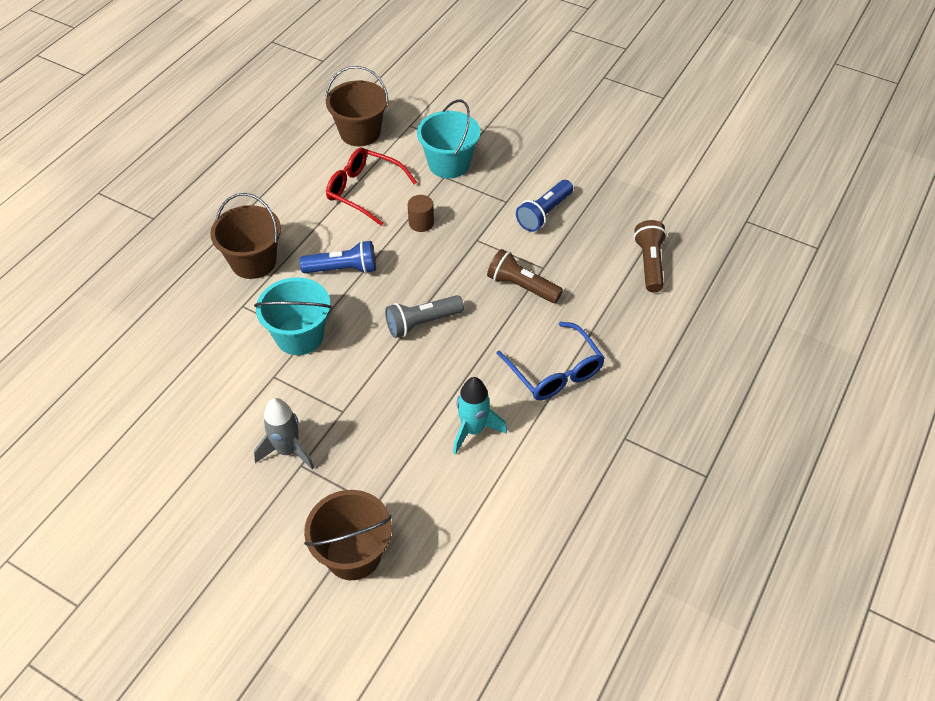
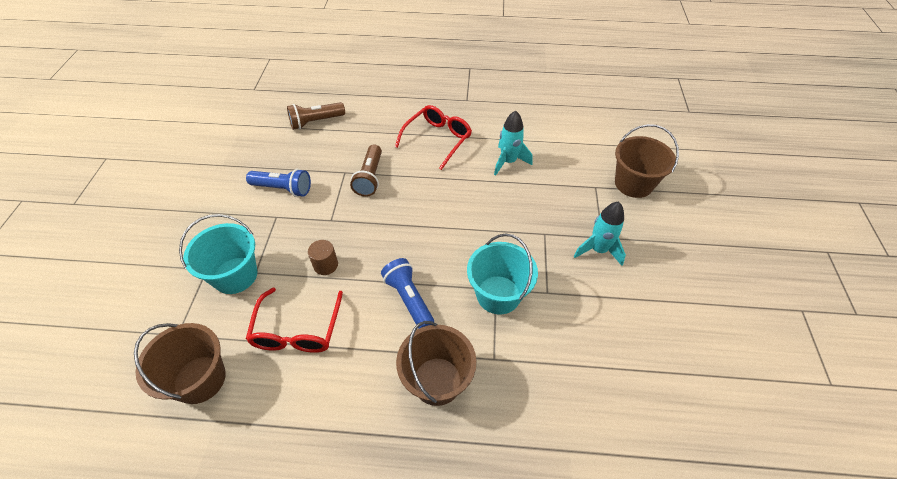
camera: 115 degrees left, 0 degrees up
grey rocket [254,398,314,470] -> turquoise rocket [574,202,626,266]
grey flashlight [385,295,464,338] -> none
blue glasses [496,322,605,400] -> red glasses [395,105,472,170]

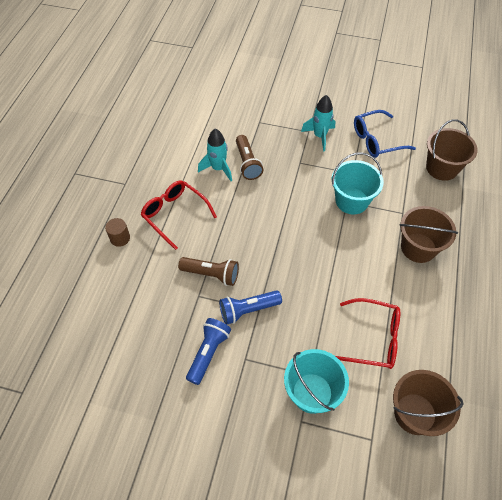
camera: 80 degrees left, 5 degrees up
brown flashlight [287,102,345,130] -> brown flashlight moved to [236,135,263,180]
brown cylinder [308,240,338,275] -> brown cylinder moved to [105,218,130,247]
blue flashlight [381,258,434,329] -> blue flashlight moved to [219,290,282,325]
brown bucket [615,124,679,198] -> brown bucket moved to [426,120,478,181]
none -> blue glasses [354,110,416,158]

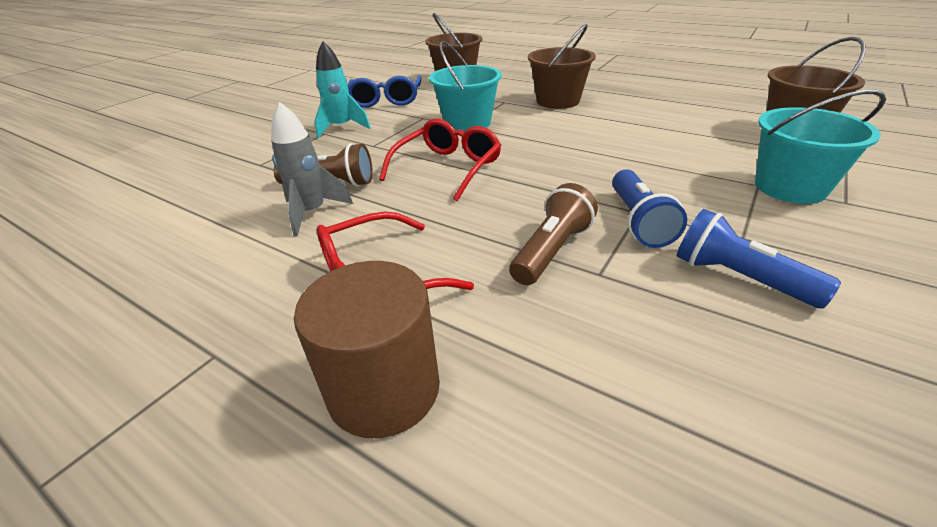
camera: 70 degrees left, 20 degrees down
brown cylinder [105,218,130,247] -> brown cylinder [294,261,440,438], size x1.92
turquoise rocket [198,129,232,181] -> grey rocket [271,102,353,237]
red glasses [336,298,400,369] -> red glasses moved to [379,119,501,201]

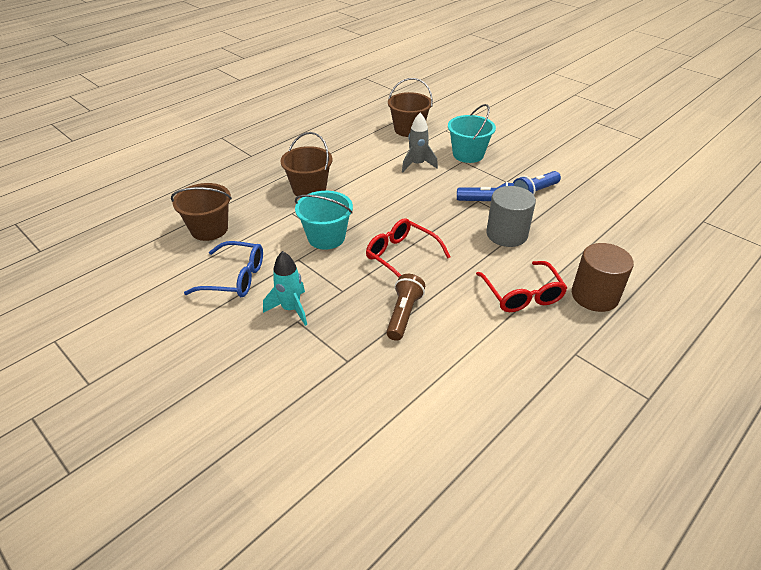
camera: 80 degrees left, 5 degrees up
grey rocket [271,102,353,237] -> grey rocket moved to [402,113,438,172]
brown flashlight [509,183,598,285] -> grey cylinder [486,186,536,247]

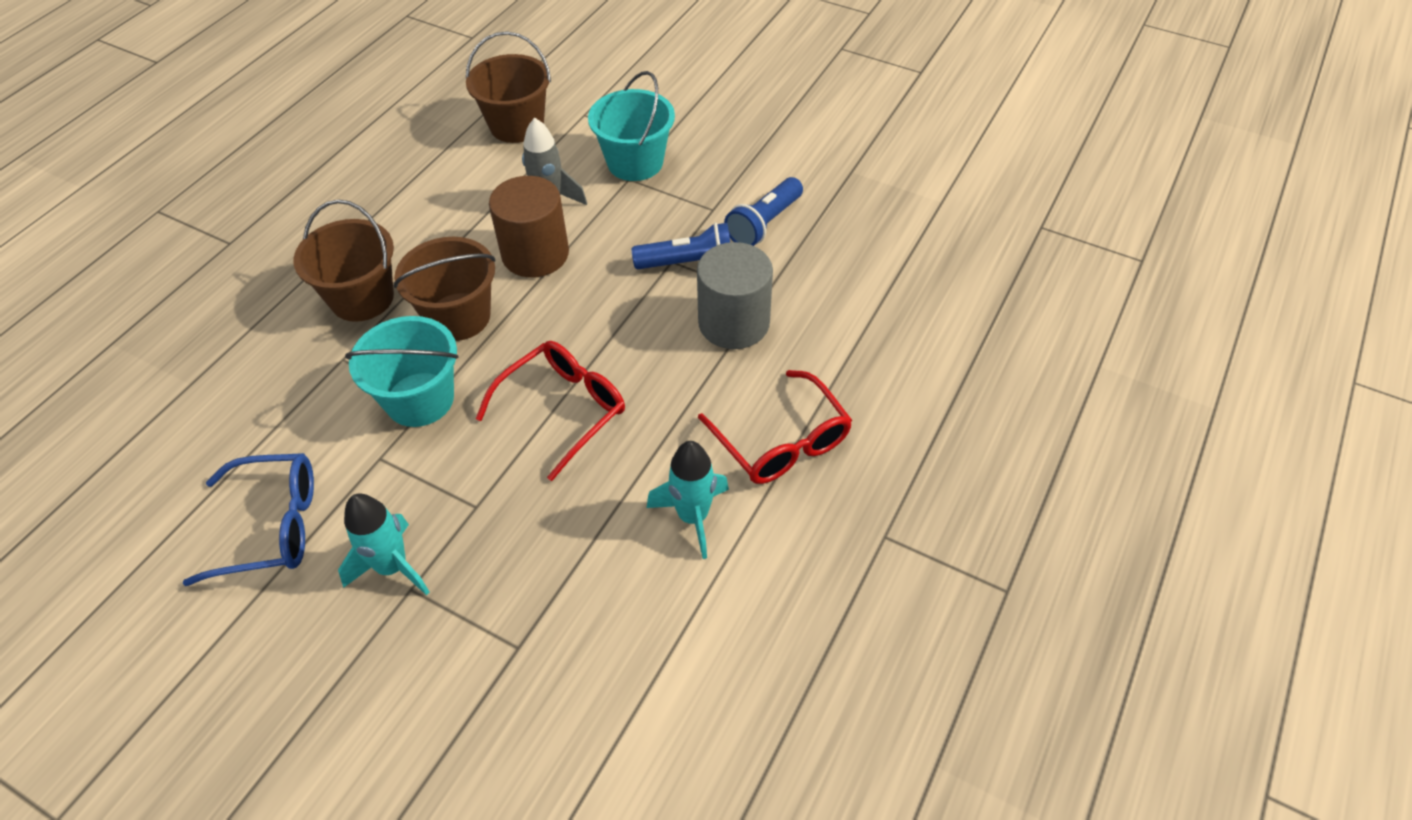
camera: 15 degrees left, 10 degrees up
brown bucket [171,183,232,241] -> brown bucket moved to [394,237,496,341]
red glasses [366,218,451,278] -> red glasses turned 105 degrees clockwise [476,341,625,481]
brown flashlight [386,274,425,341] -> none
brown cylinder [572,243,634,312] -> brown cylinder moved to [489,176,569,277]
none -> turquoise rocket [647,441,729,559]

